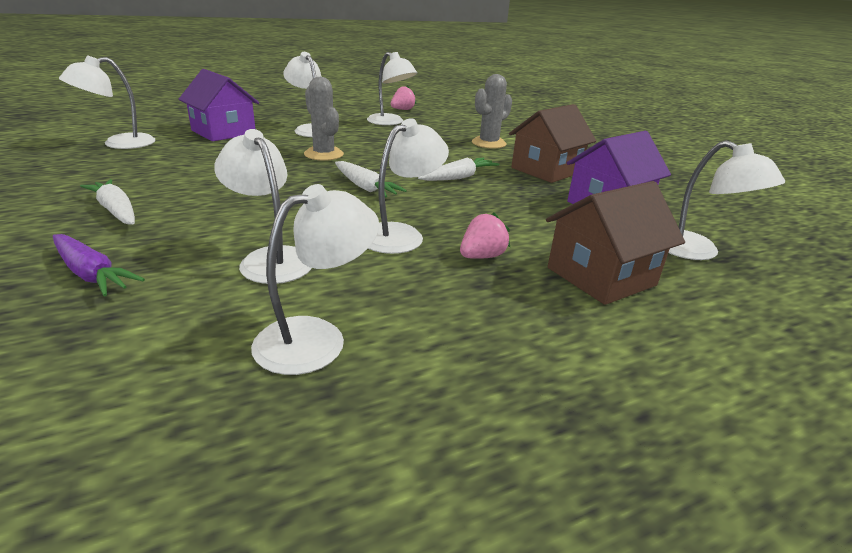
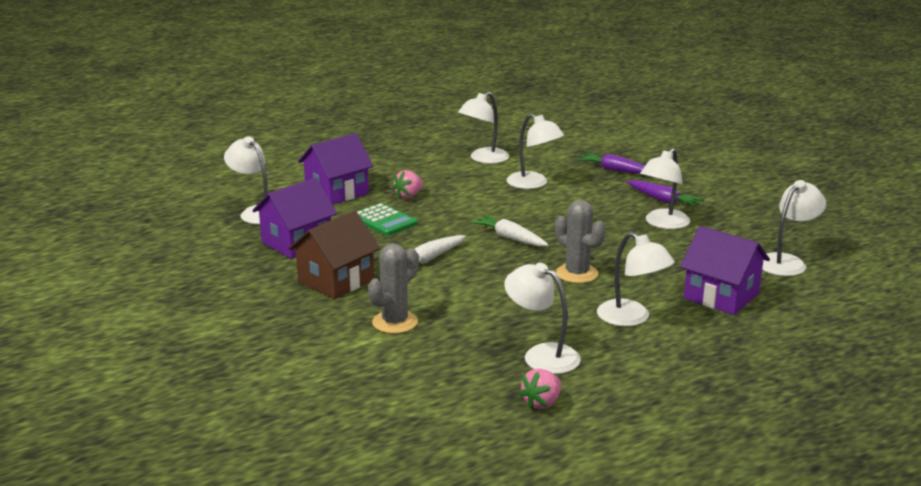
camera: 175 degrees right, 5 degrees down
white carrot [80,179,135,225] -> purple carrot [626,180,705,207]
white lamp [368,118,449,254] -> white lamp moved to [640,148,690,229]
brown house [546,181,685,305] -> purple house [298,133,374,205]
none -> green calculator [357,203,417,236]

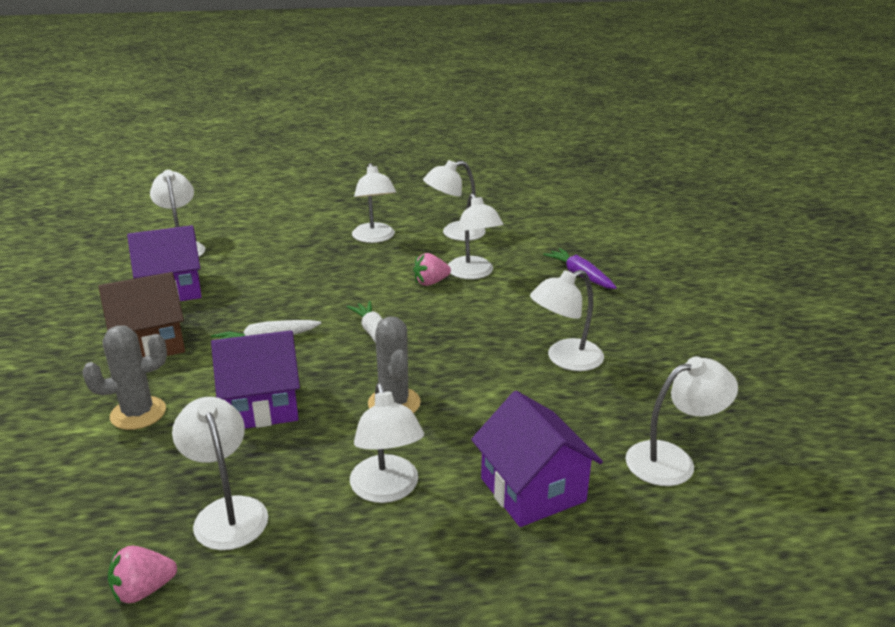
camera: 25 degrees right, 5 degrees up
purple house [298,133,374,205] -> purple house moved to [211,330,300,428]
green calculator [357,203,417,236] -> none
pink strawberry [392,170,423,199] -> pink strawberry moved to [413,253,451,286]
purple carrot [626,180,705,207] -> none
none -> white lamp [352,163,396,243]

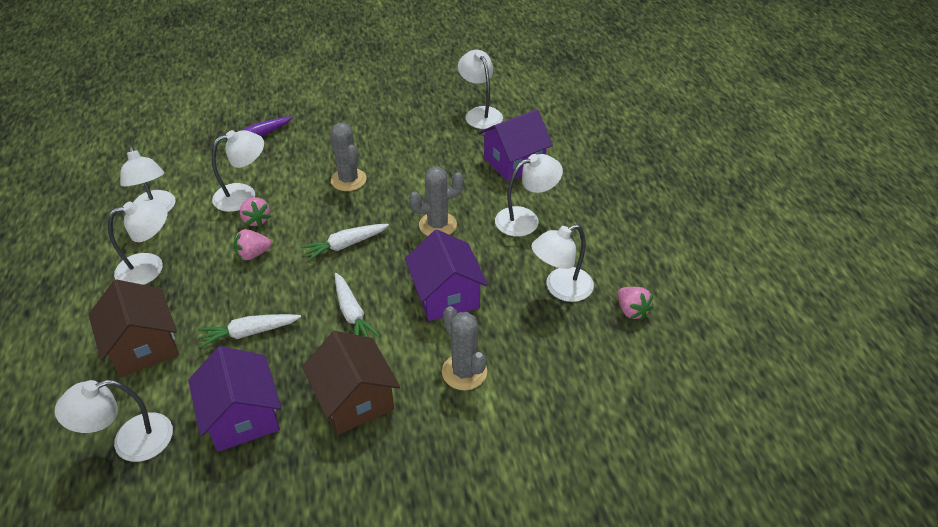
camera: 95 degrees left, 15 degrees up
white lamp [530,270,604,371] -> none
none -> brown house [88,279,179,377]
none -> white carrot [198,314,301,348]
none -> pink strawberry [234,229,272,260]
none -> grey cactus [330,122,367,191]

